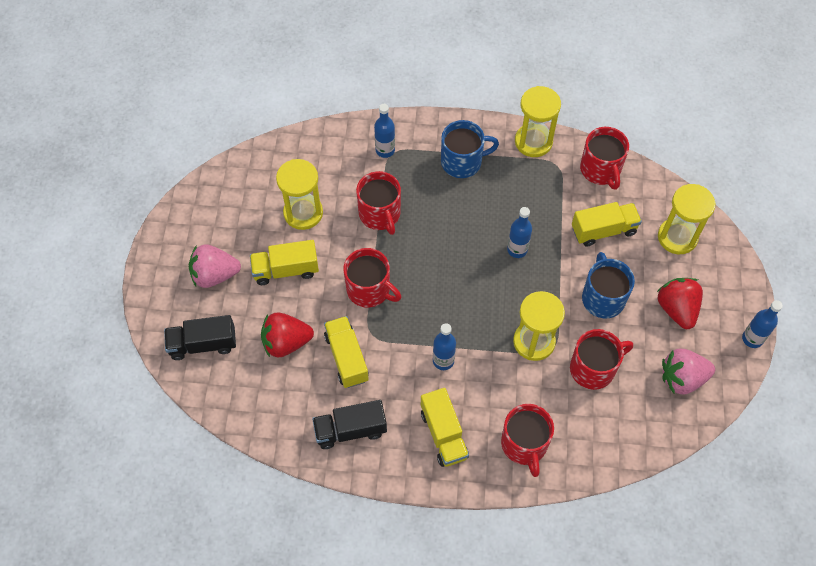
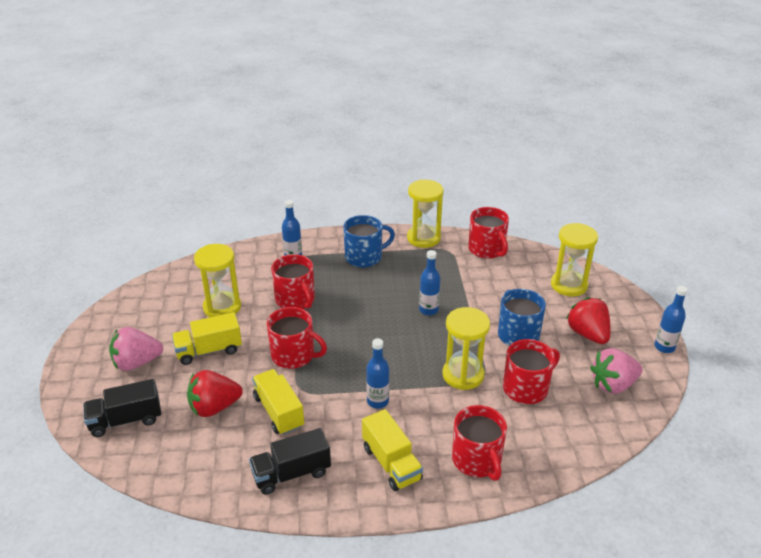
camera: 10 degrees left, 25 degrees down
yellow truck [572,202,642,246] -> none

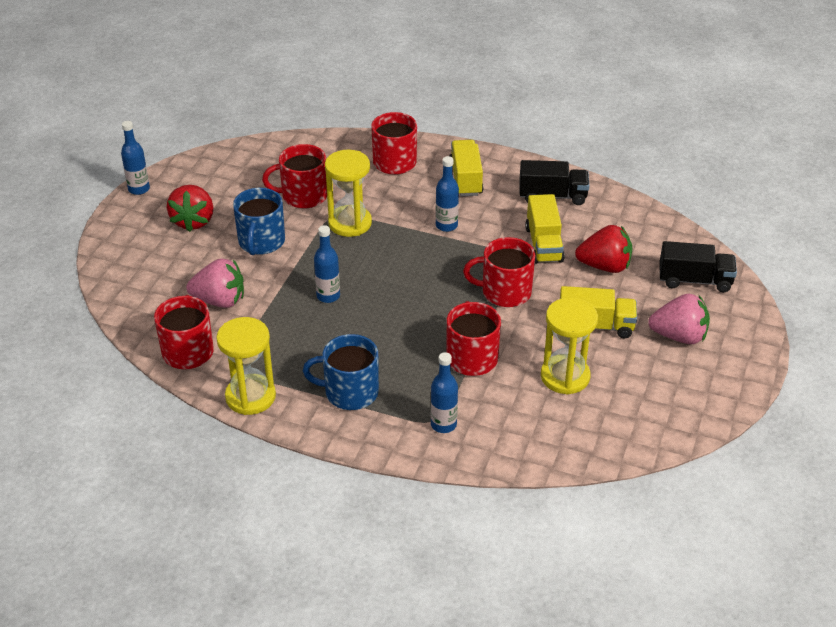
camera: 155 degrees left, 5 degrees up
red mug [267,307,327,369] -> red mug turned 45 degrees counterclockwise [463,237,535,307]
yellow hourglass [551,223,598,296] -> none
pink strawberry [590,348,643,394] -> pink strawberry moved to [186,258,244,308]

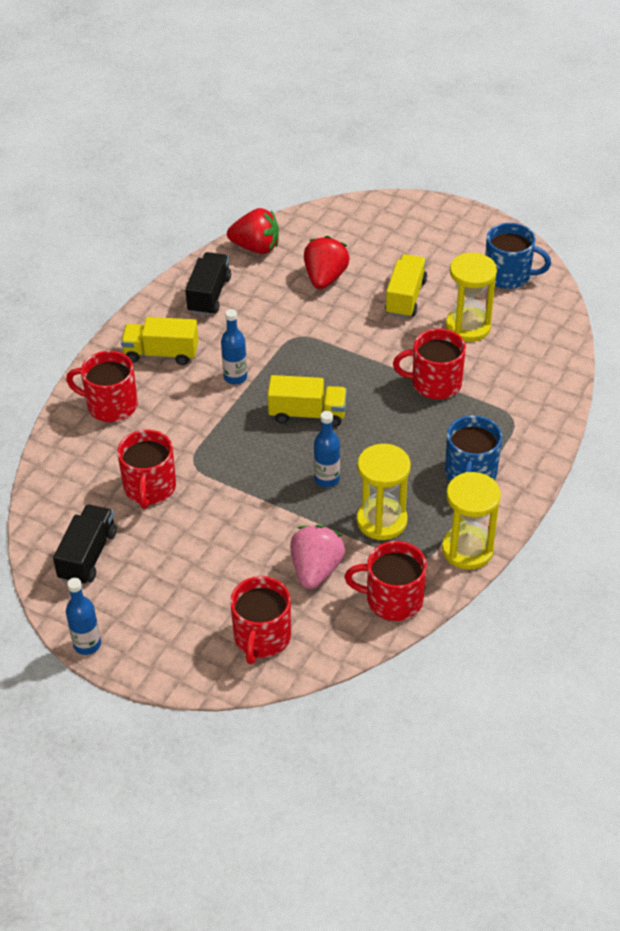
camera: 80 degrees left, 5 degrees up
red strawberry [167,185,213,232] -> red strawberry moved to [227,208,279,254]
blue mug [233,188,285,255] -> blue mug moved to [485,223,551,289]
yellow hourglass [325,150,372,237] -> yellow hourglass moved to [357,444,410,540]
blue bottle [431,352,458,433] -> none
red mug [463,237,535,307] -> red mug moved to [230,576,291,664]
yellow truck [525,194,565,264] -> yellow truck moved to [268,375,347,427]
pink strawberry [648,294,710,344] -> none
black truck [659,241,737,292] -> black truck moved to [53,505,117,585]

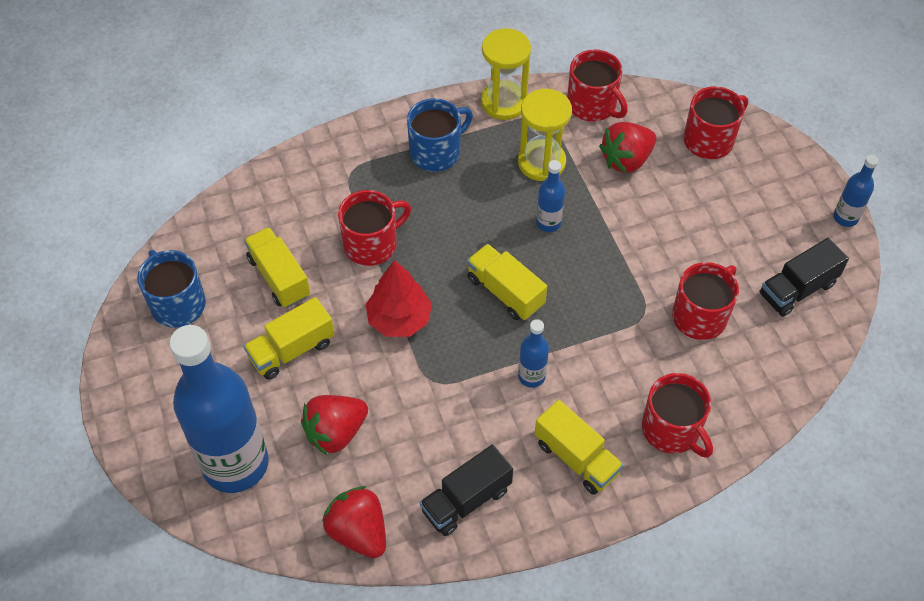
camera: 140 degrees left, 10 degrees up
pink strawberry [290,525,345,589] -> red strawberry [599,122,656,174]
red mug [393,328,466,399] -> red mug turned 75 degrees counterclockwise [338,190,411,266]
yellow hourglass [446,253,497,342] -> yellow truck [244,227,310,308]
none -> blue bottle [169,325,269,493]
none -> red tree [365,260,432,337]

